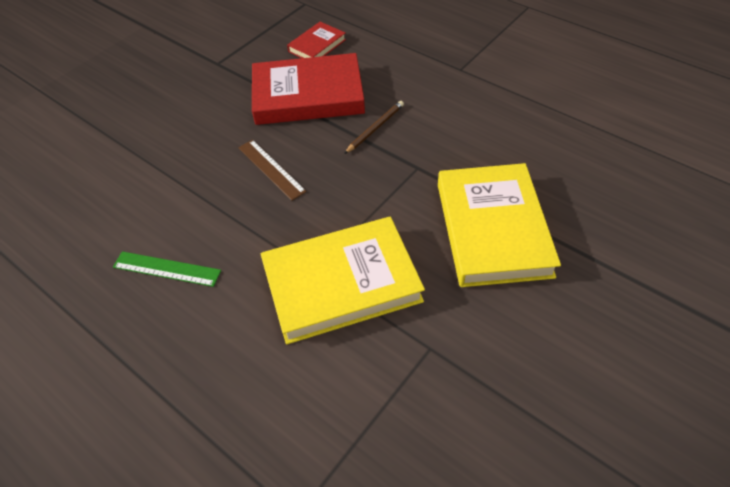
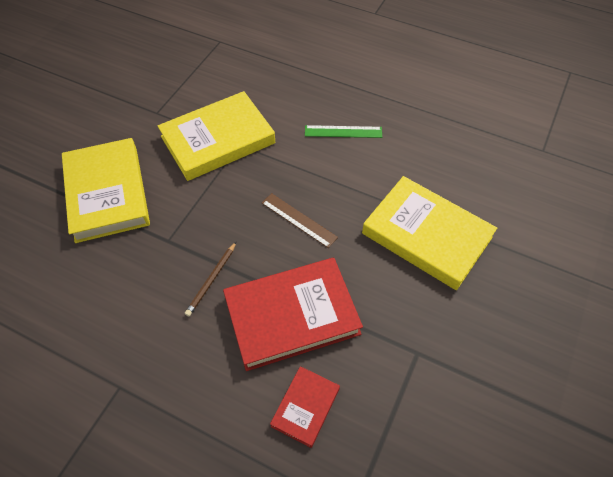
camera: 165 degrees right, 5 degrees up
none -> yellow book [362,176,497,290]

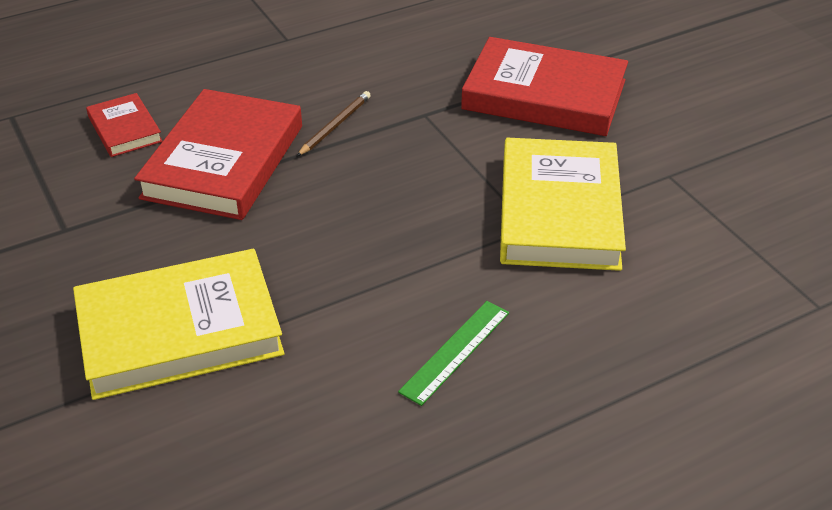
camera: 125 degrees right, 15 degrees down
yellow book [62,138,150,243] -> red book [461,37,628,136]
brown pencil [185,242,236,317] -> brown pencil turned 60 degrees clockwise [297,91,371,156]
brown ruler [262,193,338,248] -> none

